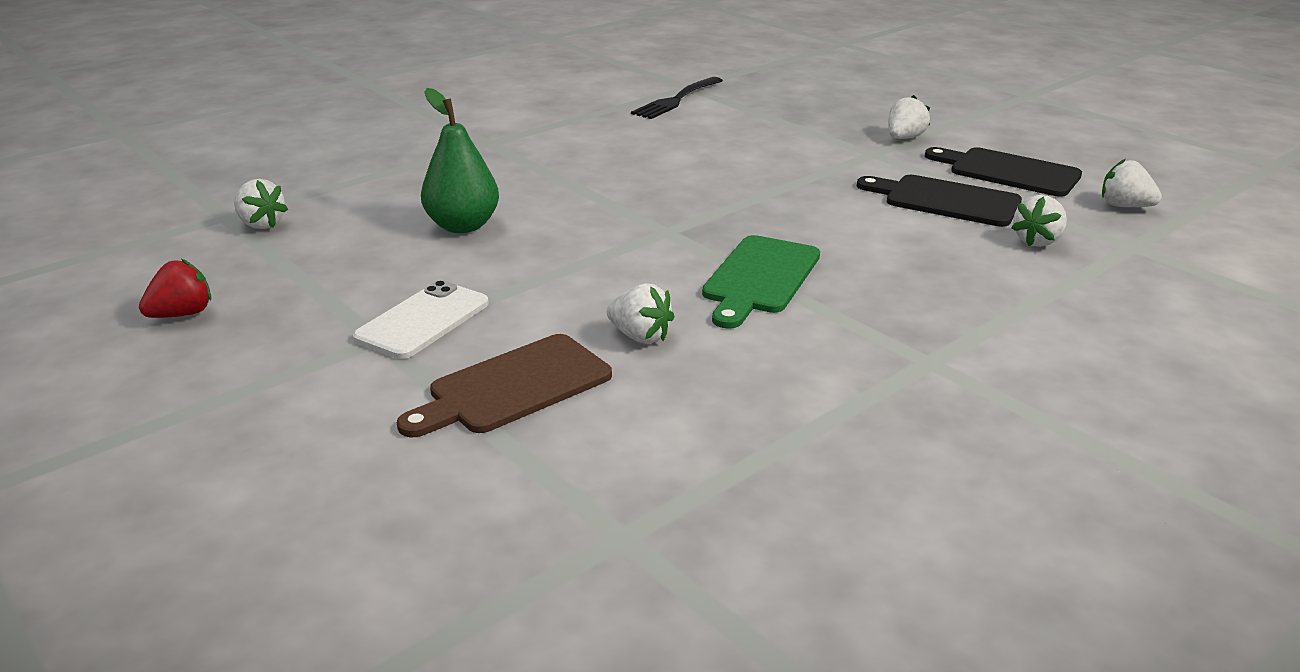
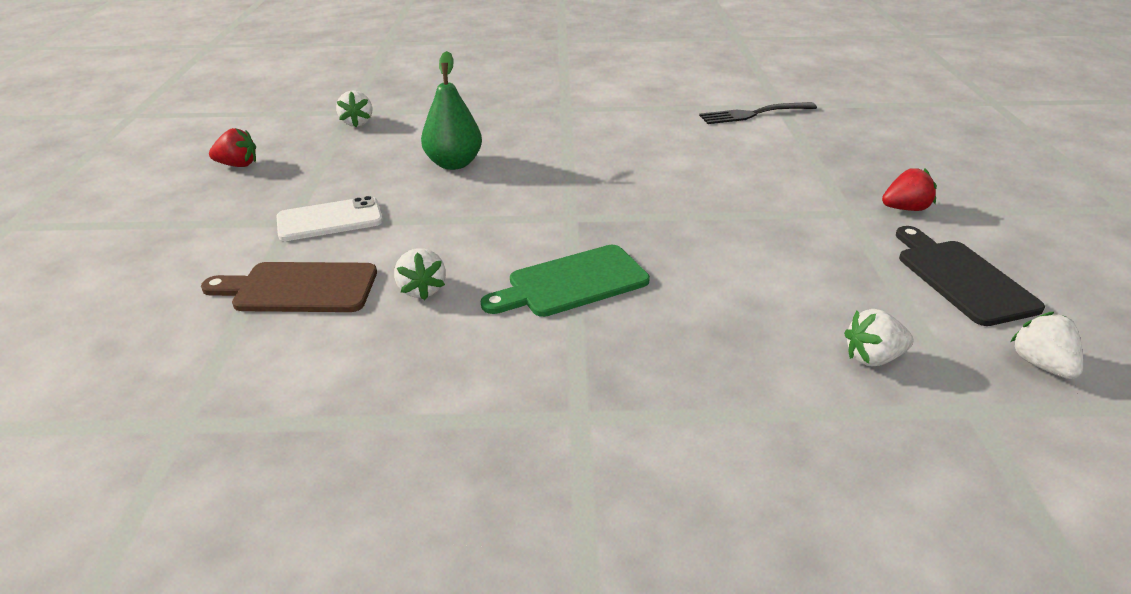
camera: 40 degrees right, 5 degrees up
black cutting board [857,175,1022,227] -> none
white strawberry [888,95,930,139] -> red strawberry [882,168,937,211]

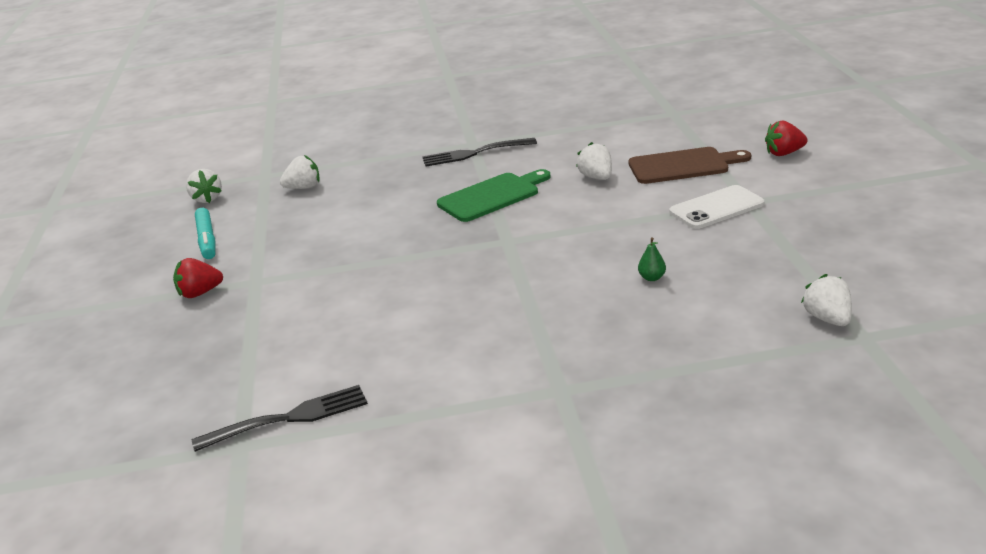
camera: 175 degrees right, 5 degrees down
red strawberry [209,128,256,167] -> red strawberry moved to [765,121,807,156]
green pear [421,51,482,170] -> green pear [638,237,666,281], size x0.42
black cutting board [896,226,1045,326] -> turquoise marker [195,208,216,259]
none -> black fork [422,138,537,166]

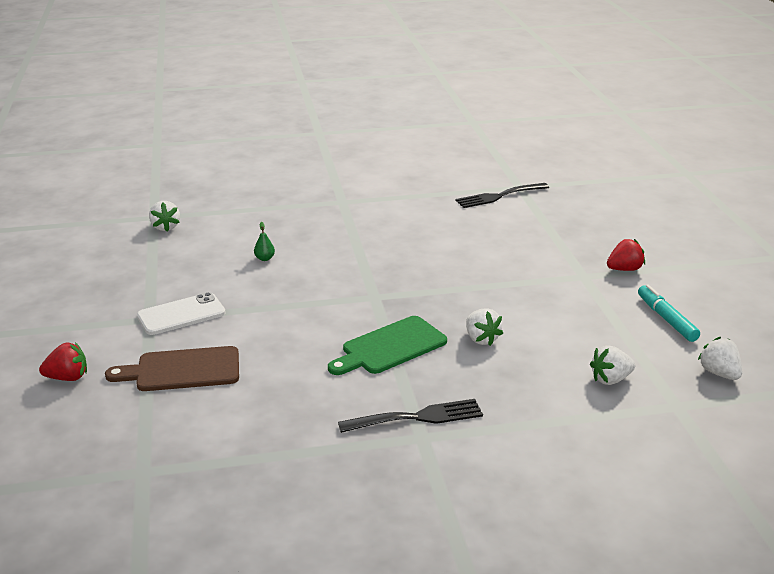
camera: 175 degrees right, 0 degrees up
white strawberry [576,142,612,180] -> white strawberry moved to [466,308,503,346]

